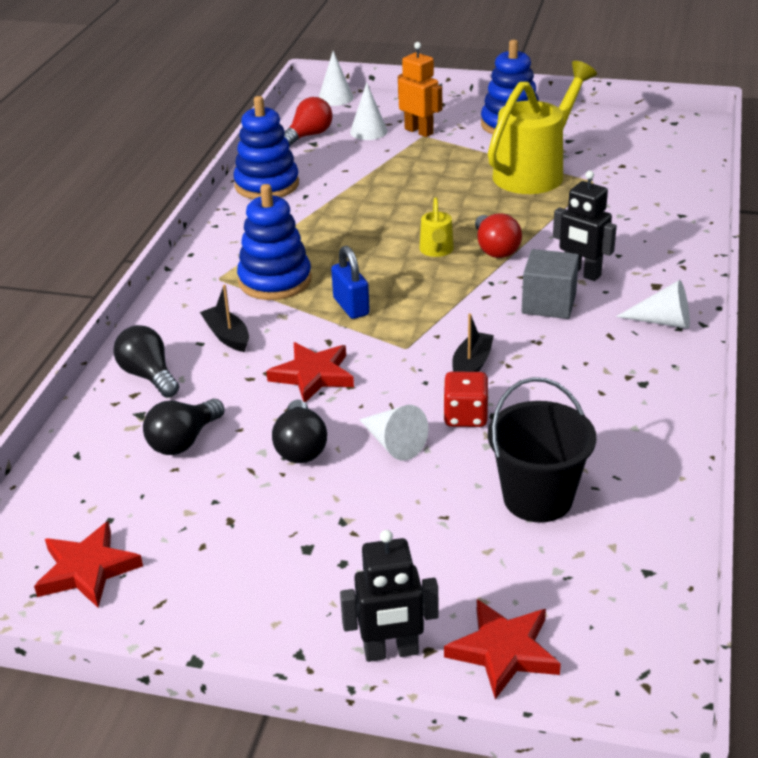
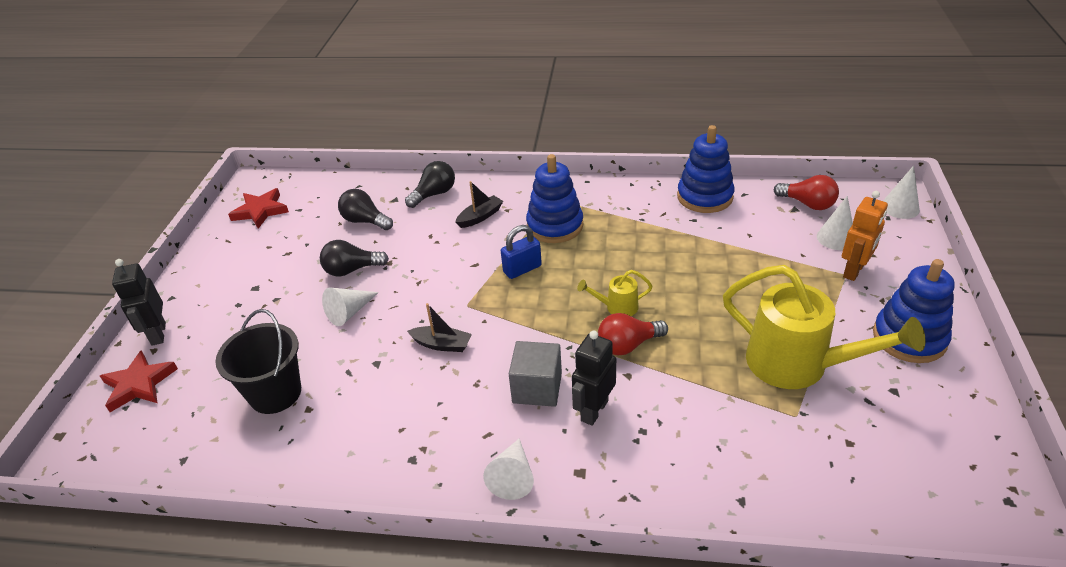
camera: 85 degrees right, 5 degrees up
red star [266,342,354,403] -> none
red dice [443,371,489,427] -> none

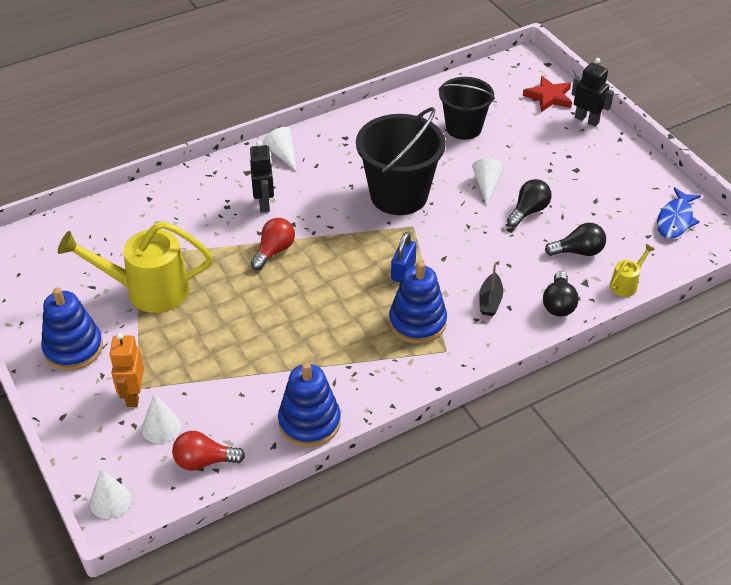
camera: 140 degrees right, 5 degrees up
red star [228,188,289,229] -> blue fish [657,187,701,239]
black boat [407,303,472,352] -> black bucket [356,107,446,215]
grey cube [509,341,562,407] -> none
yellow watering can [577,270,653,316] -> yellow watering can moved to [610,244,655,297]

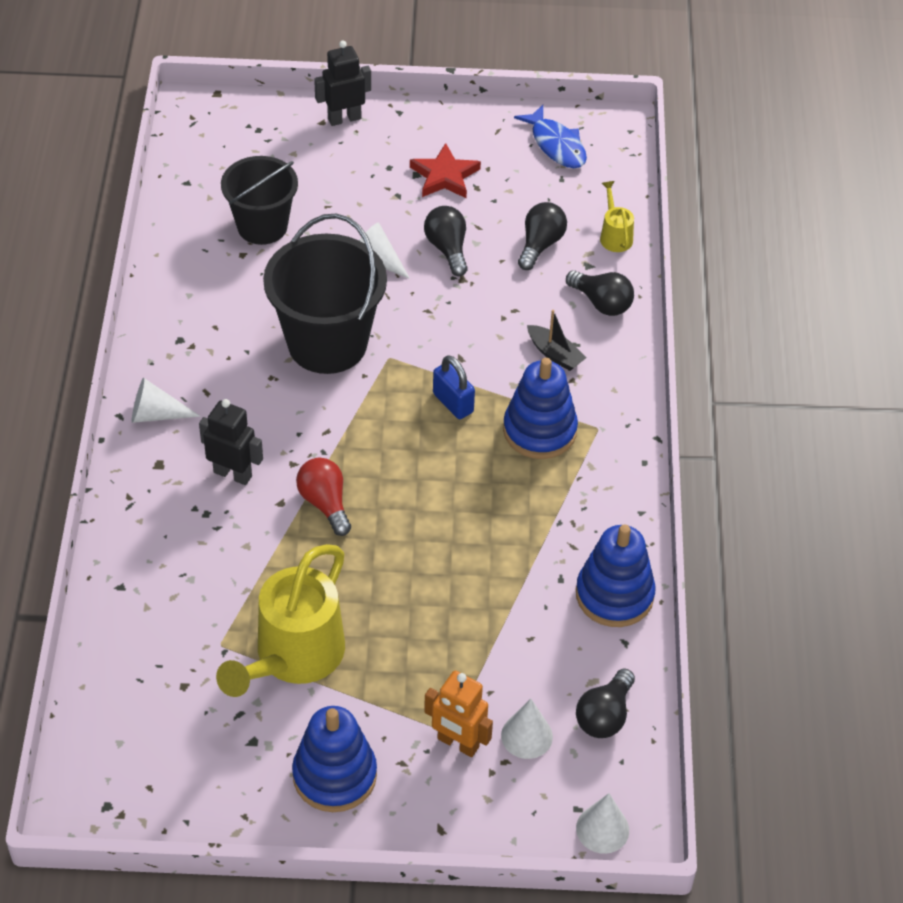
camera: 60 degrees left, 5 degrees up
red light bulb [172,431,245,471] -> black light bulb [576,668,635,738]
red star [523,76,572,112] -> red star moved to [410,143,481,198]

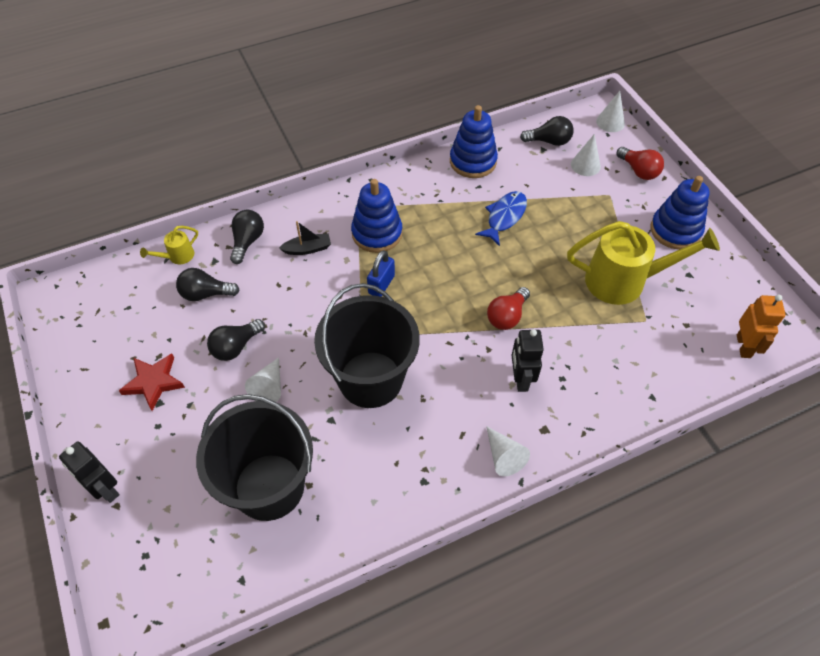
camera: 115 degrees left, 5 degrees up
black bucket [221,156,298,245] -> black bucket [196,394,313,521], size x1.51
orange robot [424,671,493,757] -> orange robot moved to [737,294,786,358]
blue fish [514,105,587,168] -> blue fish moved to [475,191,527,246]
black boat [527,310,587,371] -> black boat turned 60 degrees clockwise [279,221,331,255]
none -> red light bulb [616,147,664,180]

